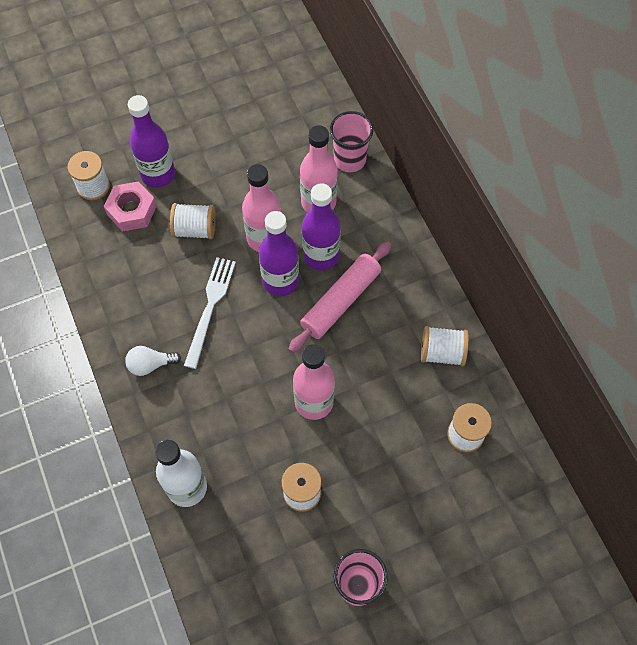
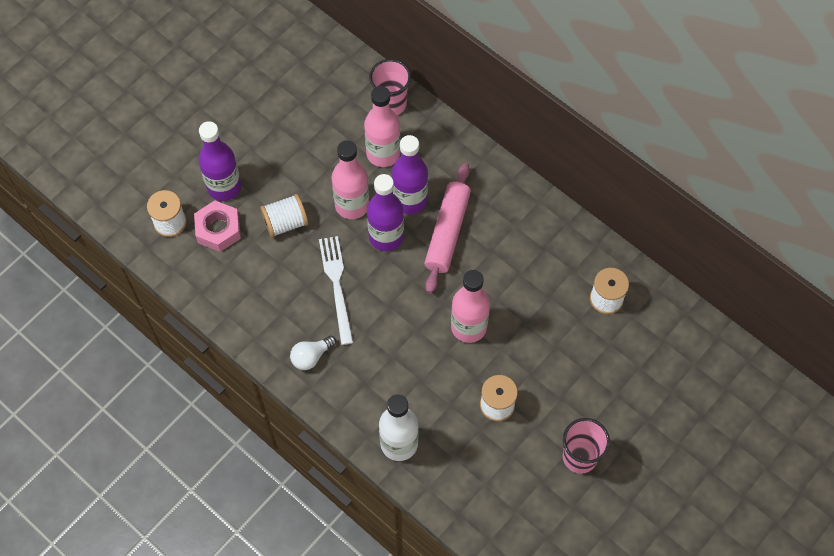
camera: 25 degrees left, 0 degrees up
white spool [421,326,469,366] -> none

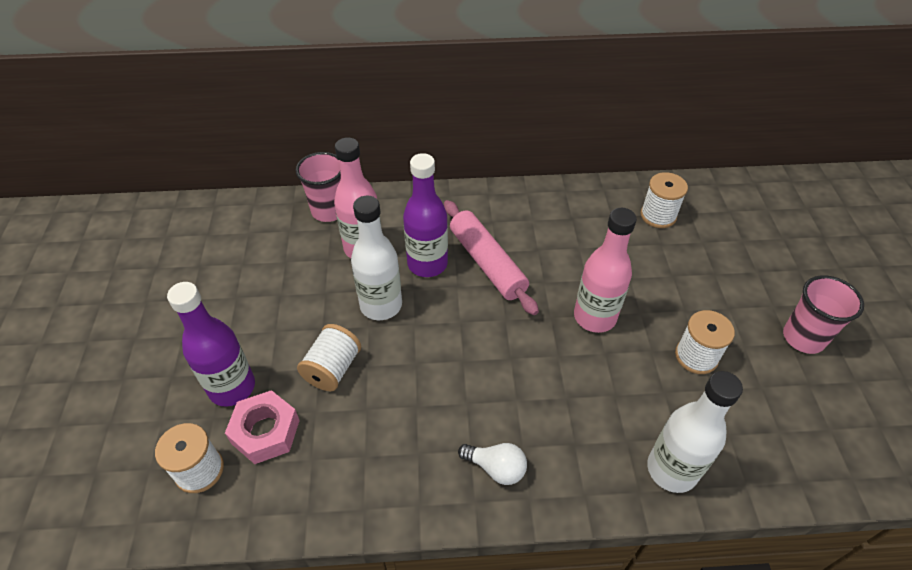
camera: 45 degrees left, 15 degrees down
white light bulb [290,336,336,370] -> white light bulb turned 75 degrees counterclockwise [458,443,527,485]
white fork [319,236,354,345] -> none
pink bottle [331,140,370,219] -> white bottle [351,196,402,320]
purple bottle [367,174,404,251] -> none

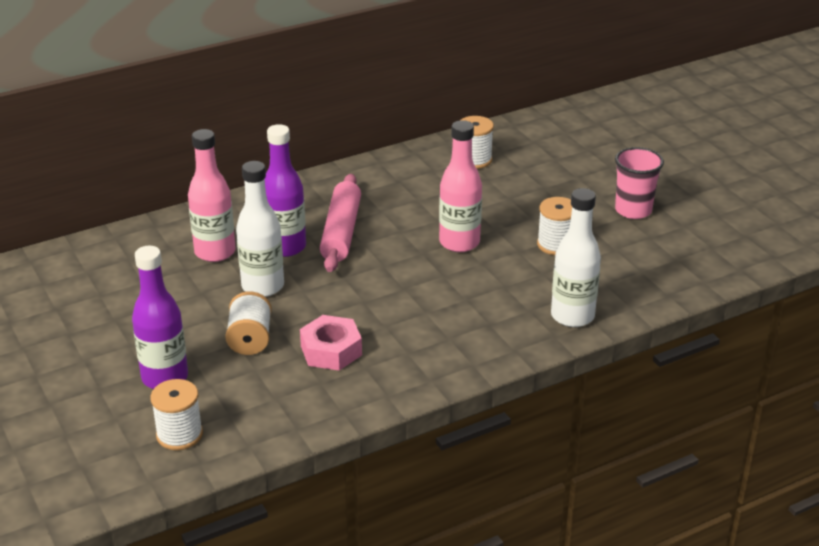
camera: 25 degrees left, 15 degrees down
pink nut [225,390,300,464] -> pink nut moved to [300,315,362,371]
pink cup [295,152,341,222] -> none
pink rolling pin [444,200,539,315] -> pink rolling pin turned 60 degrees clockwise [320,174,361,272]
white light bulb [458,443,527,485] -> none

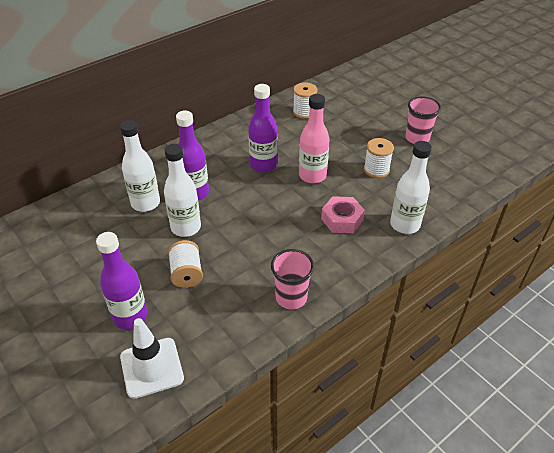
camera: 10 degrees left, 10 degrees up
white spool [150,379,203,450] -> white traffic cone [120,318,184,399]
pink bottle [188,129,236,262] -> white bottle [120,120,160,212]
pink nut [300,315,362,371] -> pink nut moved to [321,196,365,233]
pink rolling pin [320,174,361,272] -> none
none -> purple bottle [248,84,278,173]
none -> pink cup [271,249,314,310]

